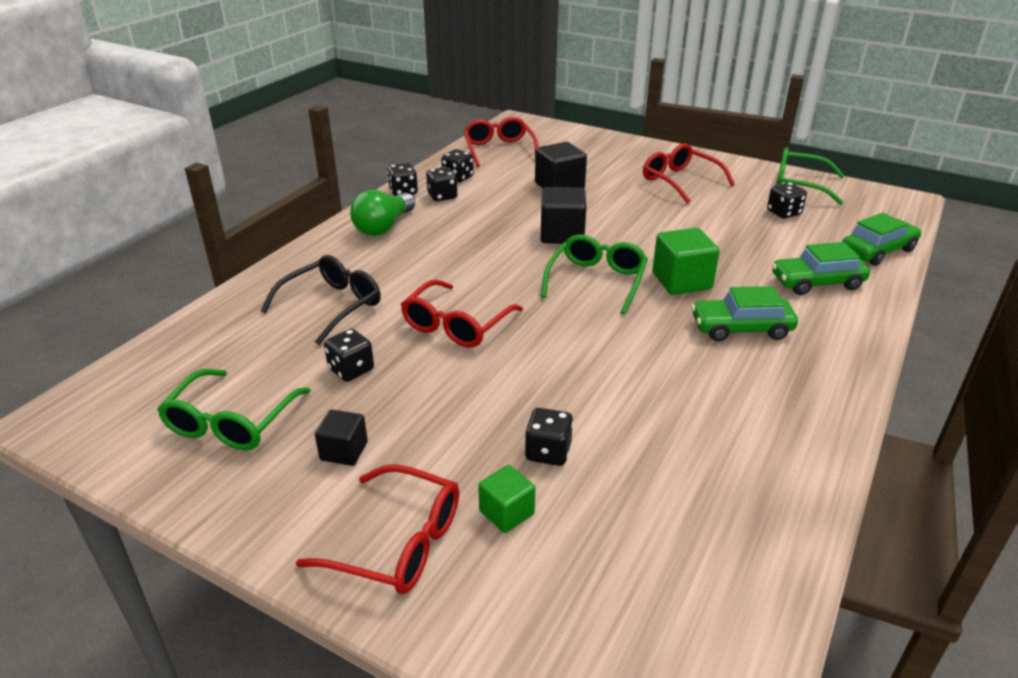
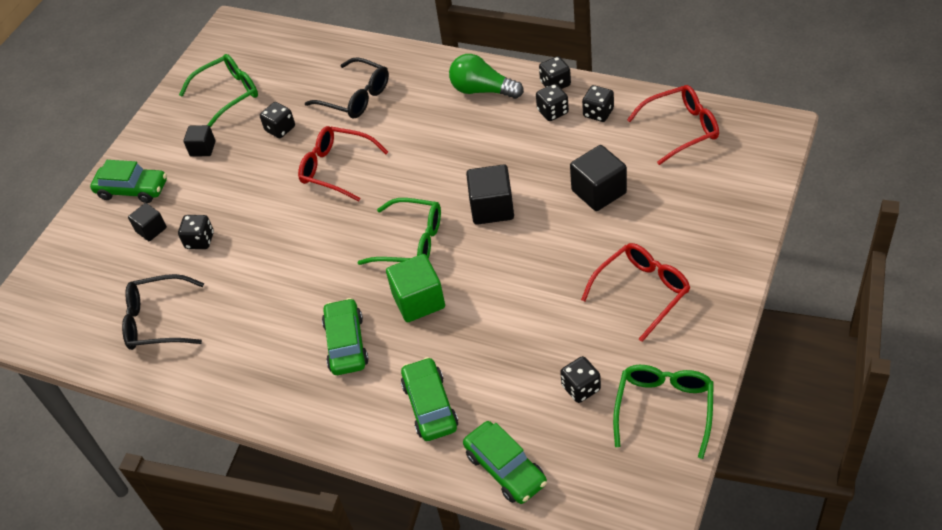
camera: 90 degrees right, 15 degrees up
green glasses [157,369,311,450] -> green glasses turned 135 degrees clockwise [179,54,258,127]
red glasses [296,464,459,594] -> green car [90,160,167,203]
green cube [478,465,535,533] -> black cube [128,203,167,241]
none -> black glasses [122,274,204,350]

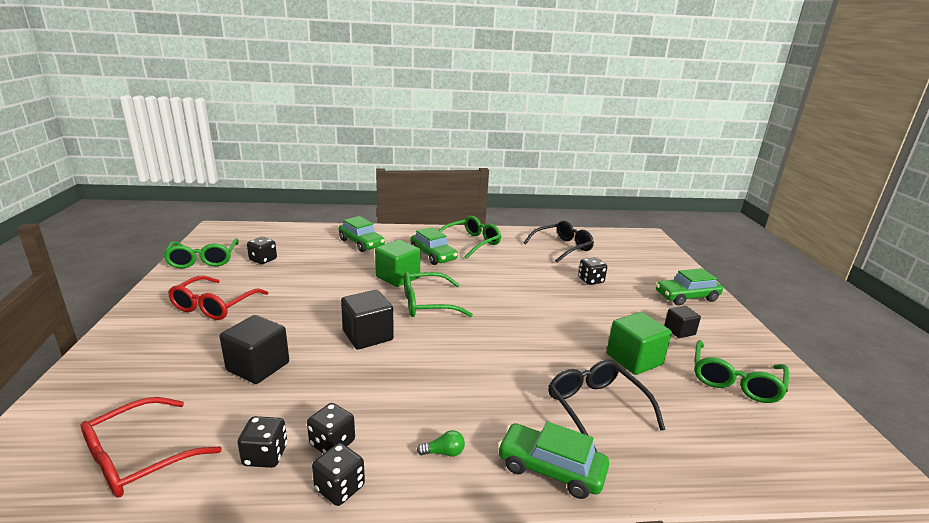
camera: 145 degrees right, 25 degrees down
black cube [128,203,167,241] -> none
black dice [260,102,295,138] -> green cube [607,312,672,375]
red glasses [298,126,388,201] -> none
black glasses [305,57,389,118] -> black glasses turned 60 degrees clockwise [548,359,665,452]
green light bulb [449,54,524,99] -> green light bulb [417,430,465,457], size x0.44
green car [463,421,547,504] -> green car moved to [497,422,609,499]
none -> green glasses [439,216,501,259]

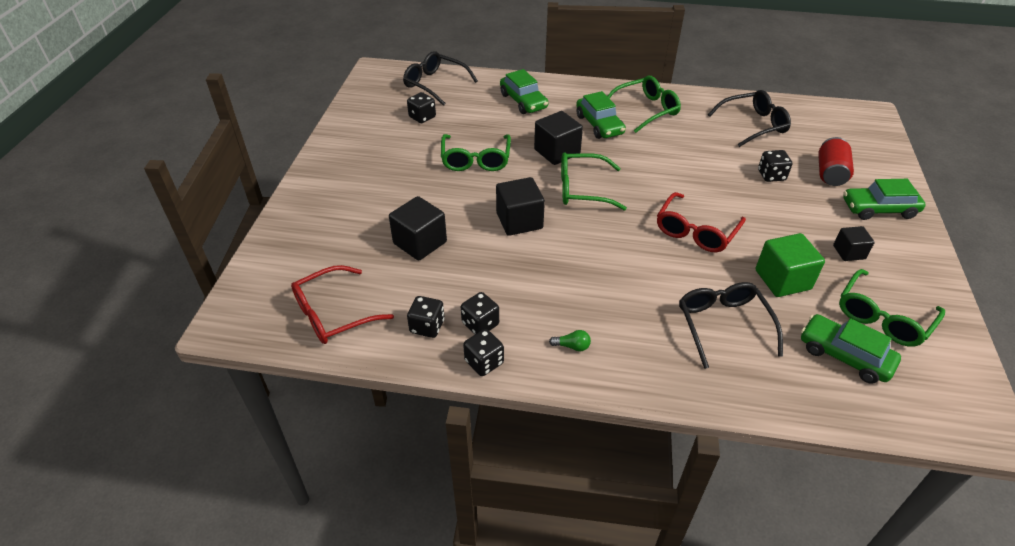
camera: 15 degrees right, 20 degrees up
green glasses [163,238,239,268] -> green glasses moved to [441,134,511,171]
red glasses [168,276,268,320] -> red glasses moved to [657,192,746,252]
green cube [375,240,421,287] -> black cube [534,111,583,165]
green car [497,422,609,499] -> green car moved to [801,314,901,384]
none -> black glasses [403,51,478,106]
none -> red can [818,137,854,186]

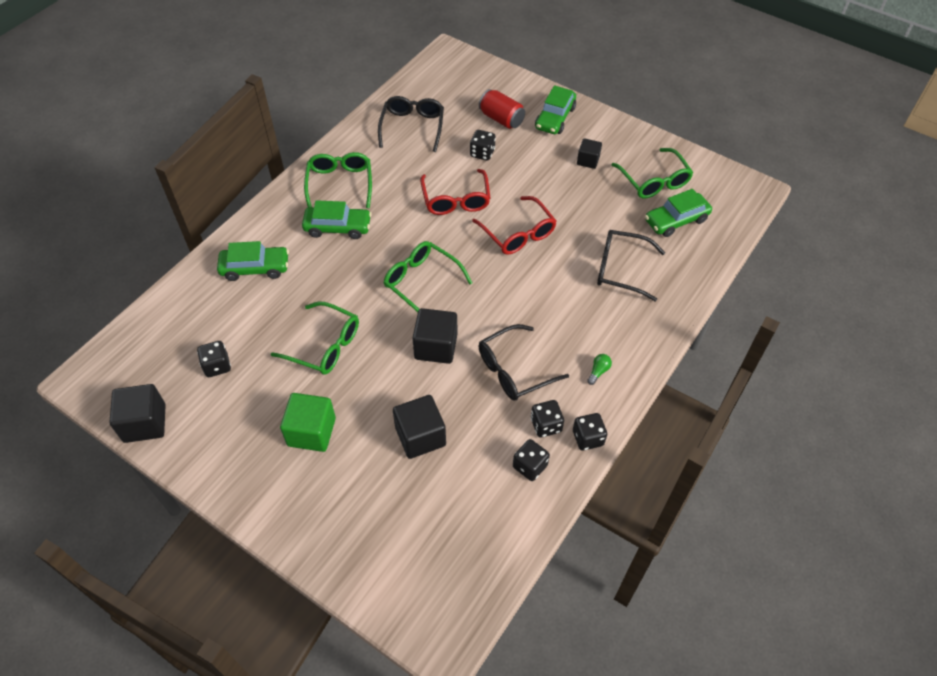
camera: 65 degrees left, 10 degrees up
red glasses [291,265,394,344] -> red glasses moved to [420,169,490,215]
black glasses [403,51,478,106] -> black glasses moved to [478,324,569,401]
black cube [534,111,583,165] -> black cube moved to [109,384,166,443]
green glasses [561,152,627,210] -> green glasses turned 105 degrees clockwise [383,241,472,312]
green cube [755,233,825,297] -> green cube moved to [280,393,336,452]

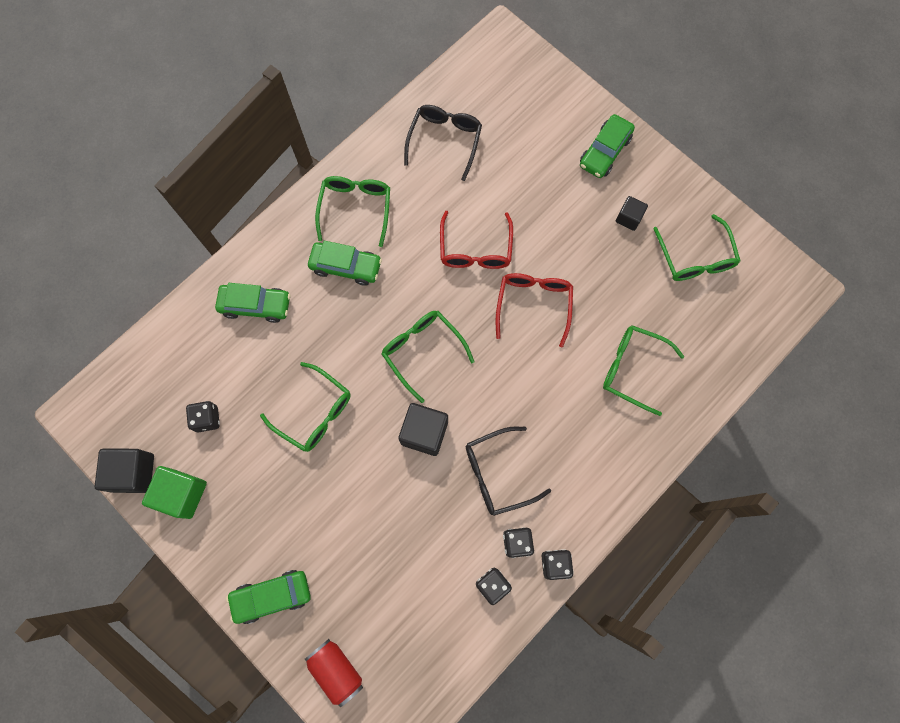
camera: 10 degrees right, 20 degrees up
green cube [280,393,336,452] -> green cube moved to [142,466,207,519]
black cube [393,395,446,459] -> none
black dice [470,130,496,161] -> none
red glasses [472,196,557,255] -> red glasses turned 150 degrees counterclockwise [496,273,573,347]
red can [479,89,525,129] -> red can moved to [305,639,363,707]
green light bulb [587,354,612,385] -> none
black glasses [597,230,665,301] -> green glasses [603,325,684,416]
green car [645,189,712,237] -> green car moved to [226,570,311,624]

